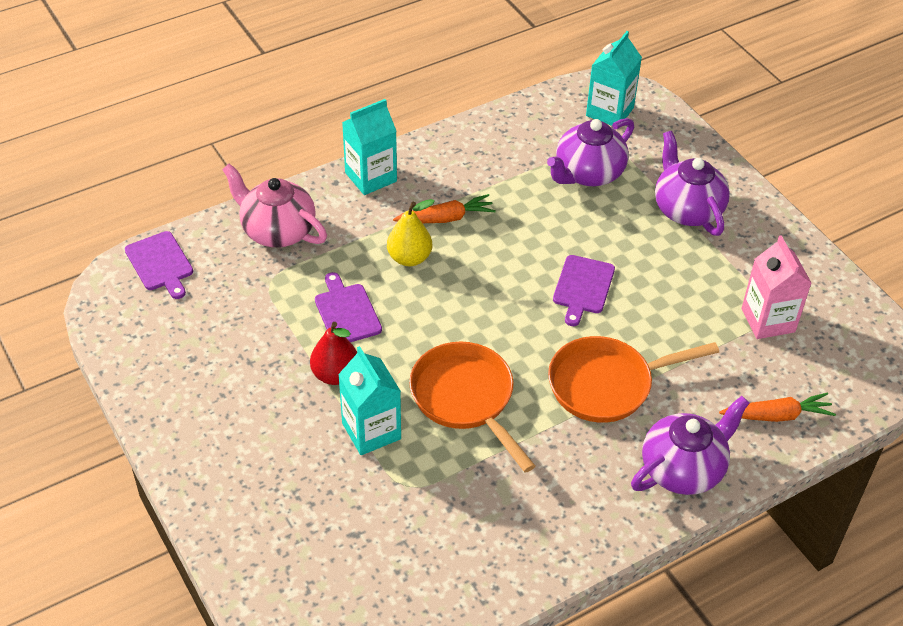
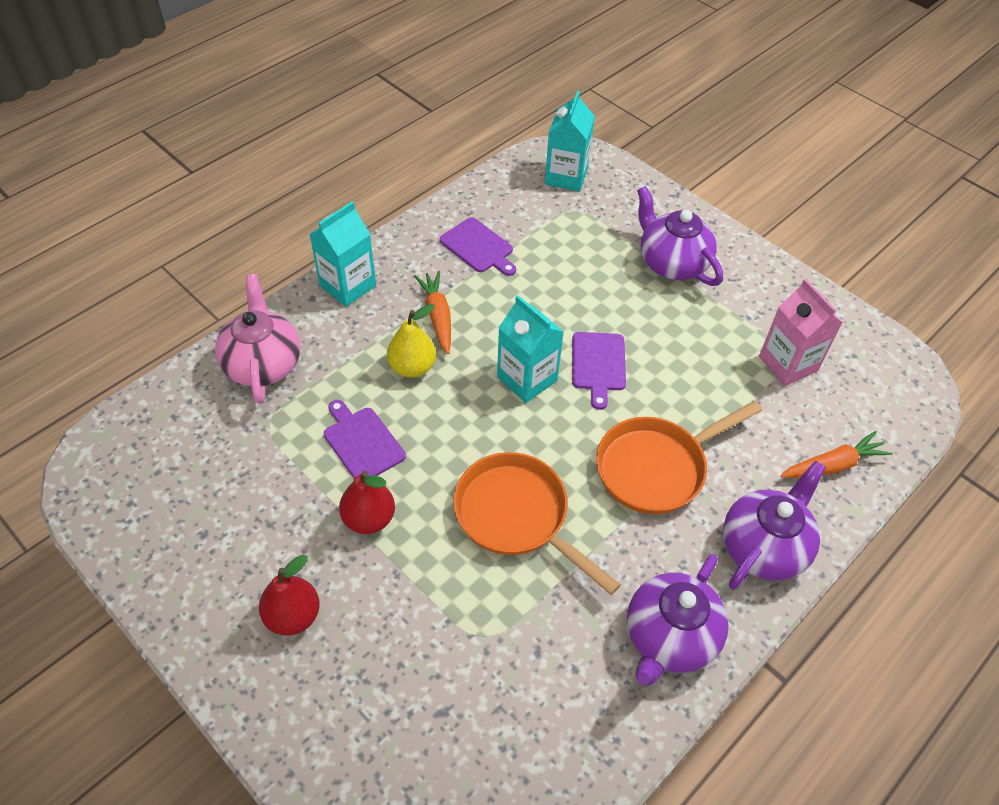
camera: 15 degrees left, 5 degrees up
purple cutting board [125,231,193,299] -> purple cutting board moved to [440,217,516,276]
pink teapot [222,163,327,247] -> pink teapot turned 60 degrees clockwise [215,274,301,404]
turquoise carton [338,346,401,455] -> turquoise carton moved to [497,295,564,403]
orange carrot [393,194,496,223] -> orange carrot turned 75 degrees counterclockwise [414,271,451,354]
purple teapot [547,118,634,186] -> purple teapot moved to [627,554,729,686]
none -> red pear [259,555,320,636]

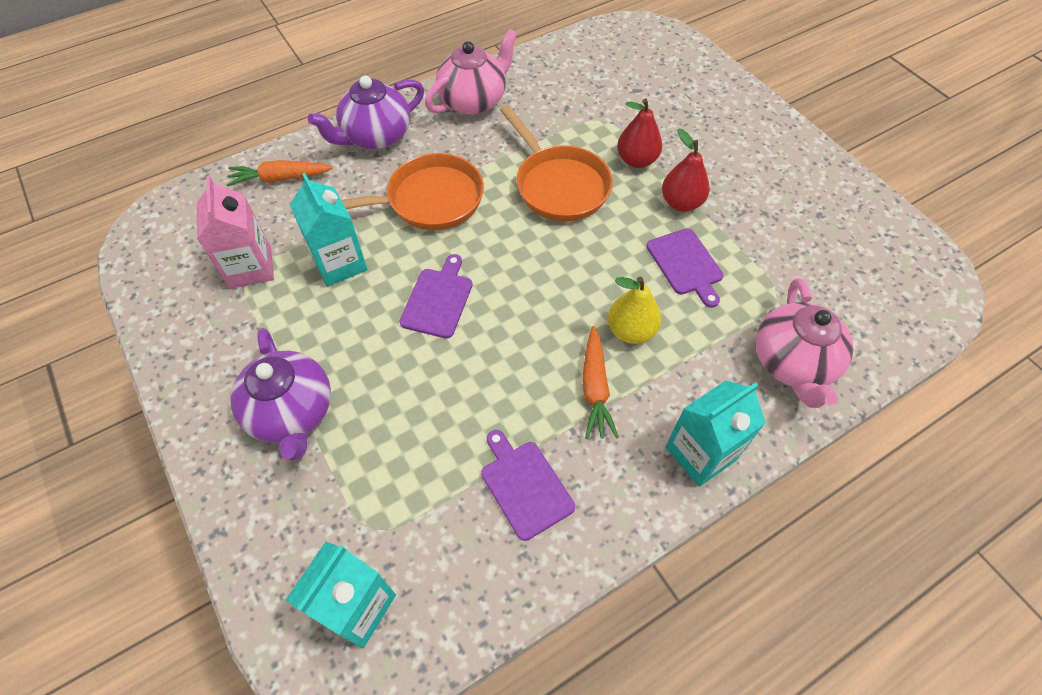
camera: 165 degrees left, 5 degrees up
red pear [259,555,320,636] -> red pear moved to [617,98,662,168]
turquoise carton [497,295,564,403] -> turquoise carton moved to [290,173,368,287]
purple teapot [627,554,729,686] -> pink teapot [425,29,518,115]

